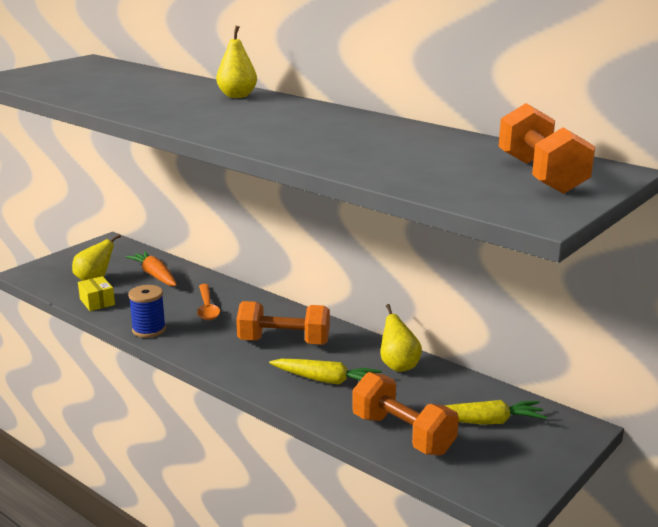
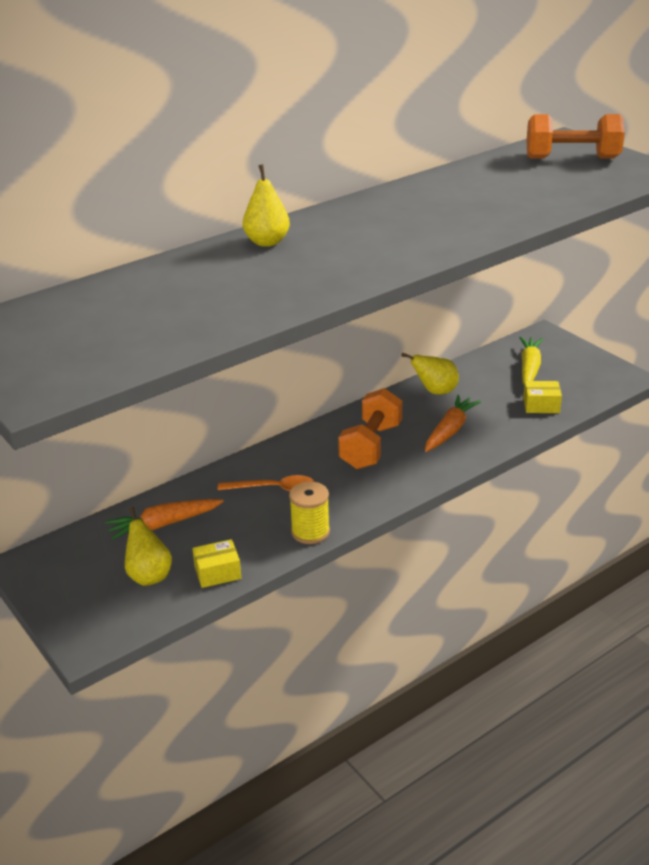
camera: 75 degrees left, 10 degrees up
blue spool [128,285,166,338] -> yellow spool [289,481,330,544]
yellow carrot [269,359,382,384] -> orange carrot [425,395,482,452]
orange dumbbell [352,372,459,455] -> yellow box [523,381,562,413]

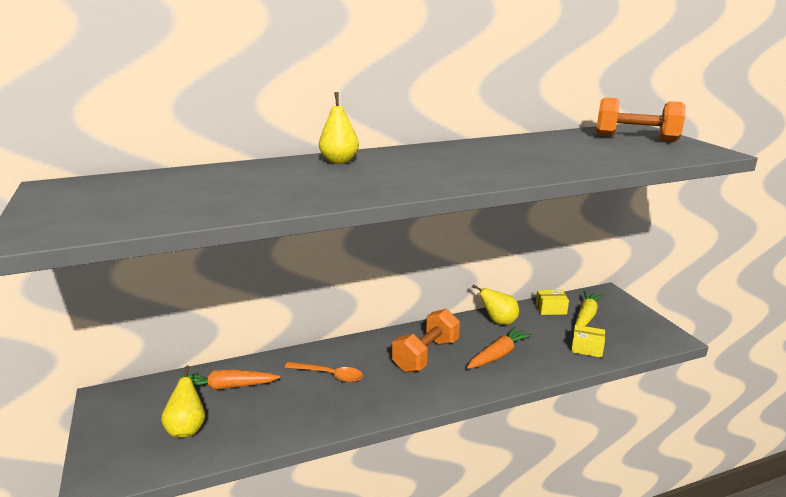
camera: 15 degrees right, 10 degrees down
yellow box [192,539,241,588] -> yellow box moved to [536,290,569,315]
yellow spool [289,481,330,544] -> none

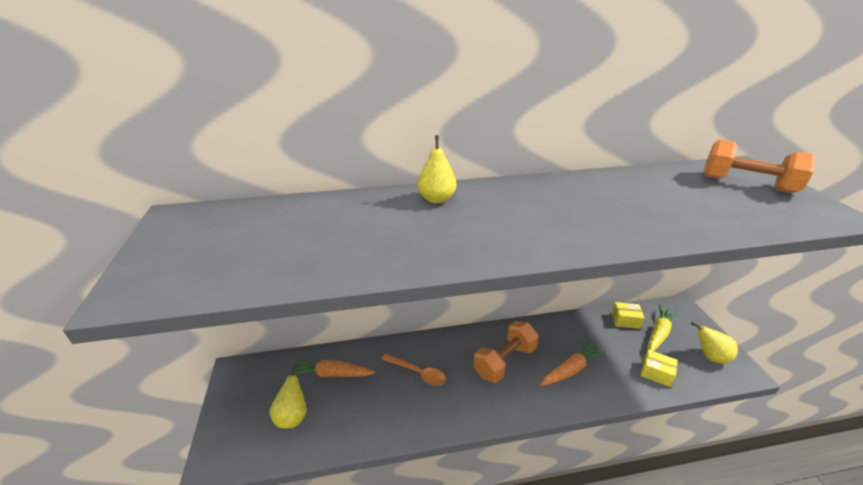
camera: 10 degrees right, 10 degrees up
yellow pear [472,285,519,325] -> yellow pear moved to [691,322,738,363]

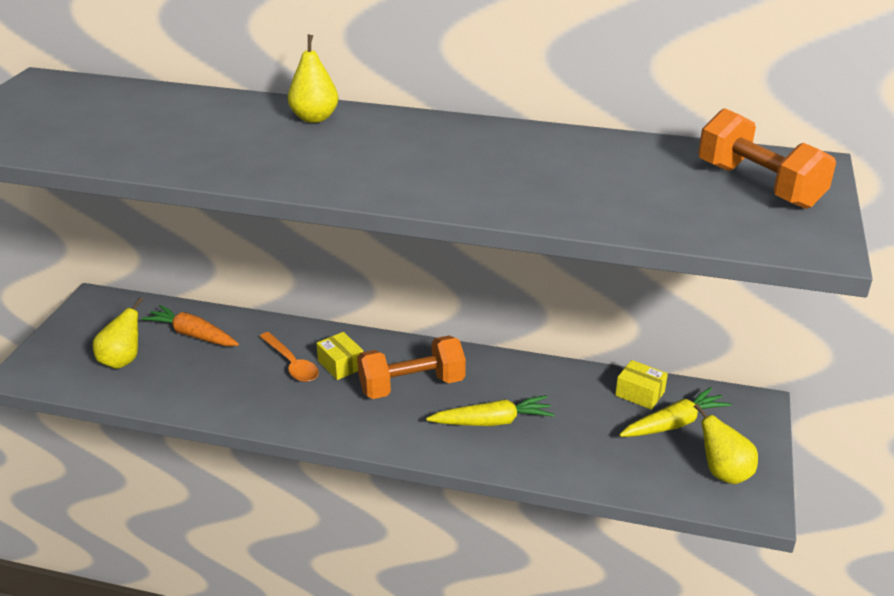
camera: 25 degrees right, 0 degrees up
orange carrot [540,341,606,386] -> yellow carrot [426,395,554,426]
yellow box [641,350,677,387] -> yellow box moved to [316,332,363,380]

